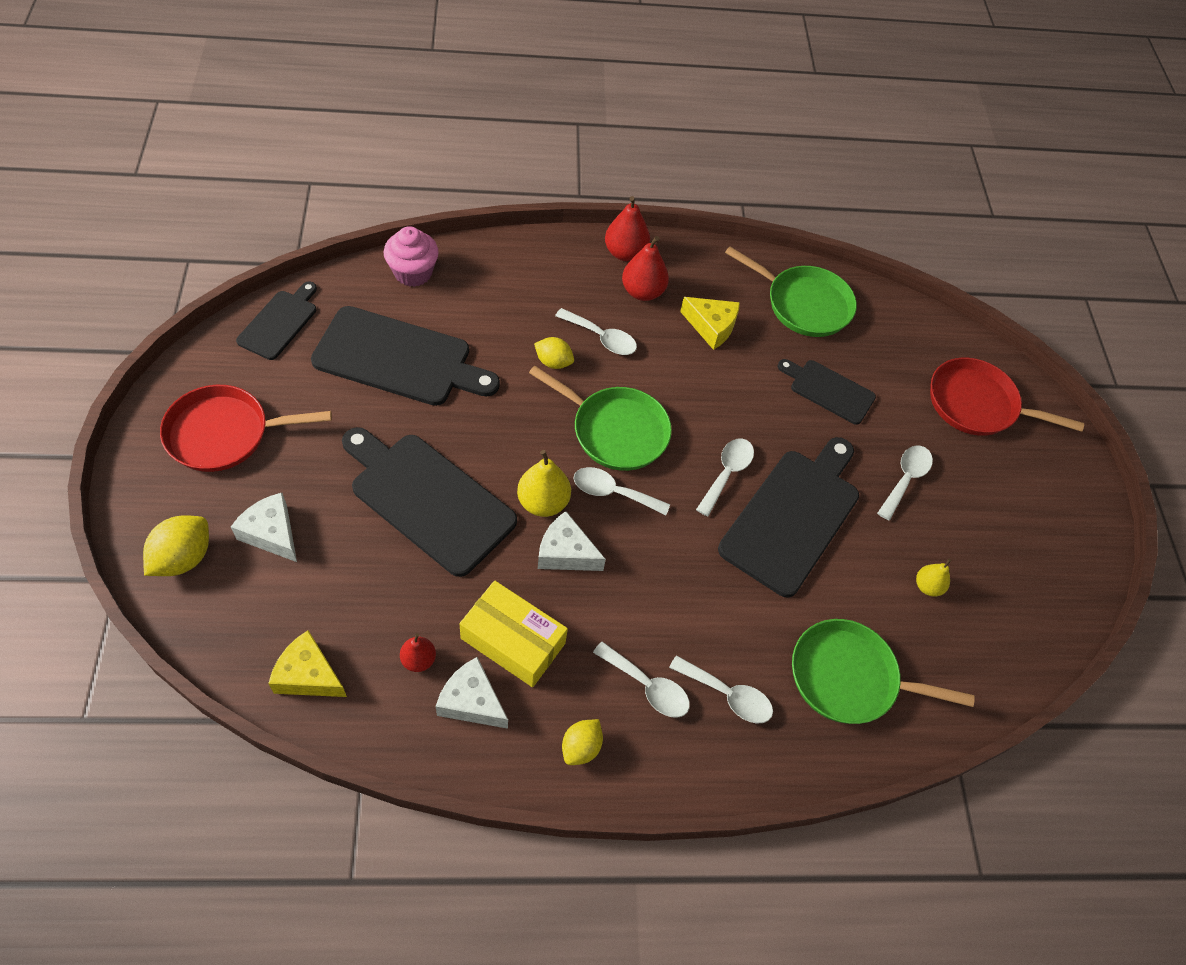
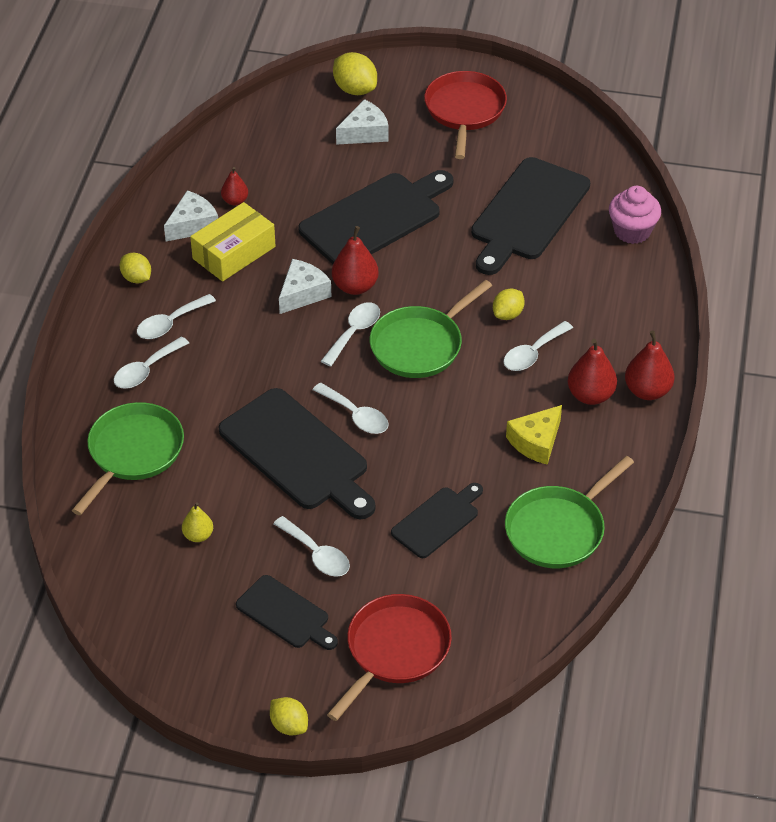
camera: 110 degrees right, 10 degrees down
black cutting board [236,281,317,360] -> black cutting board moved to [236,575,338,650]
yellow cheese [268,630,347,697] -> none
yellow pear [517,450,571,517] -> red pear [332,226,379,295]
none -> yellow lemon [270,697,308,735]

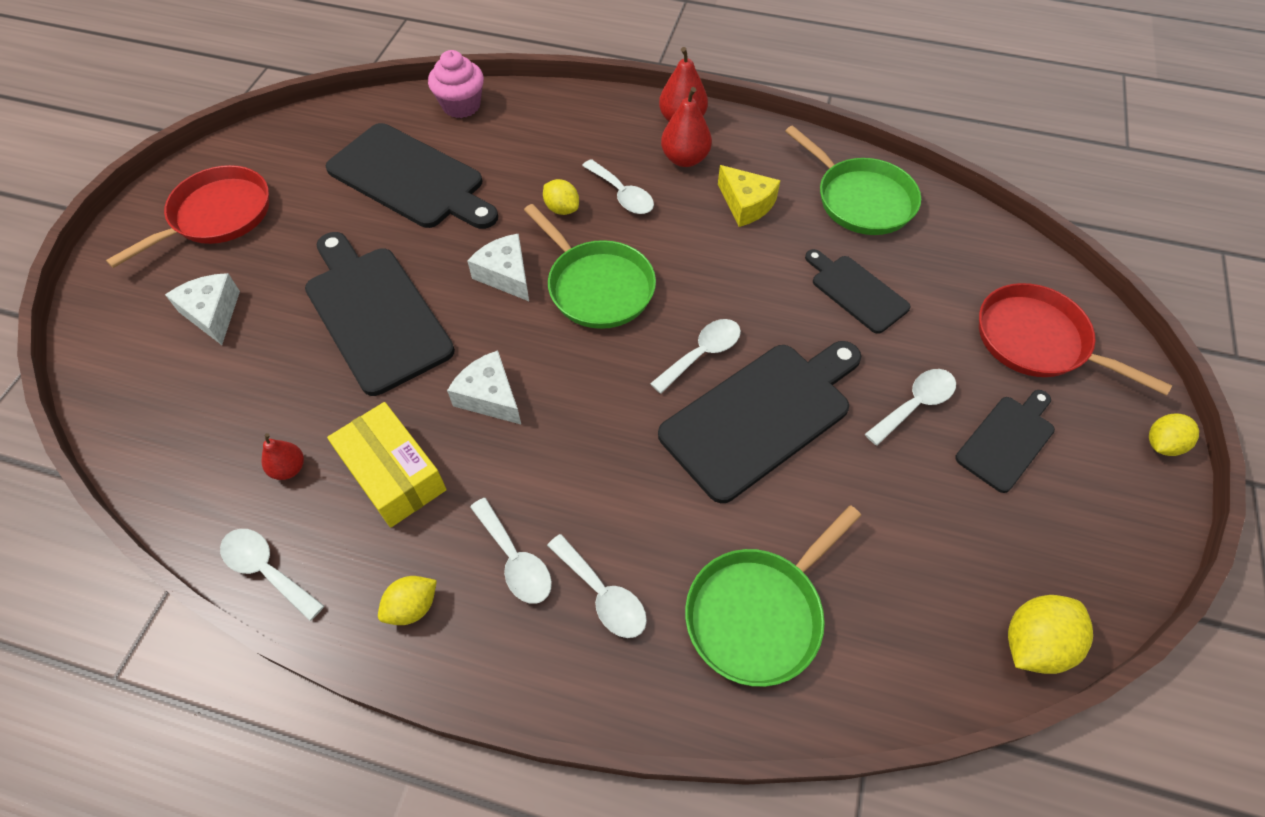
camera: 85 degrees left, 10 degrees up
green pan [72,402,184,515] -> green pan turned 75 degrees counterclockwise [685,505,861,687]
white cheese [164,190,218,241] -> white cheese moved to [467,234,529,301]
yellow pear [182,502,213,542] -> none
white spoon [321,302,380,367] -> white spoon moved to [220,529,324,621]
red pear [332,226,379,295] -> none
yellow lemon [333,52,377,95] -> yellow lemon moved to [1008,595,1093,674]
red pan [424,71,507,159] -> red pan turned 120 degrees clockwise [106,165,269,268]

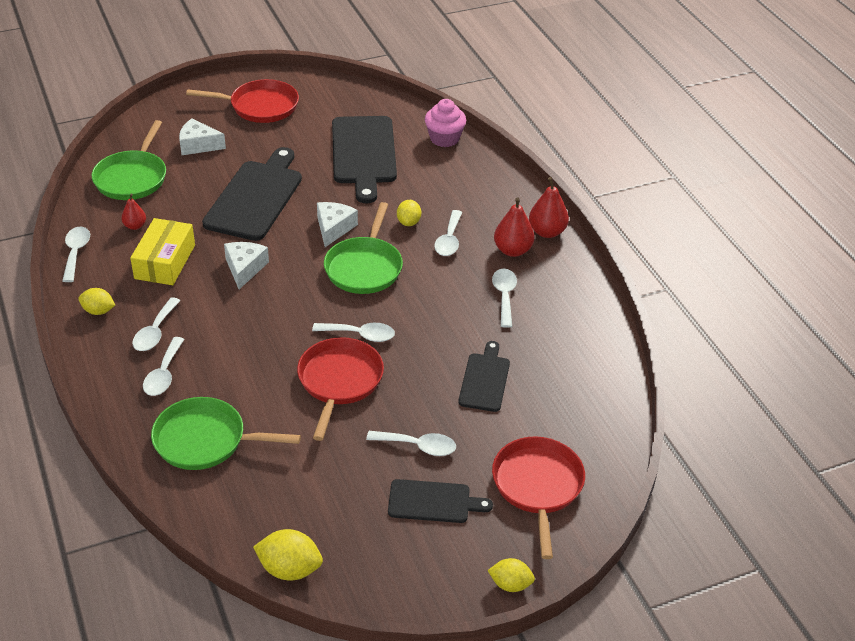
camera: 50 degrees right, 15 degrees down
white cheese [165,273,240,345] -> white cheese turned 105 degrees counterclockwise [179,118,226,155]
black cutting board [658,341,861,503] -> red pan [297,337,384,441]
yellow cheese [718,165,781,227] -> white spoon [492,269,517,328]
green pan [785,125,921,235] -> green pan moved to [92,120,166,200]

